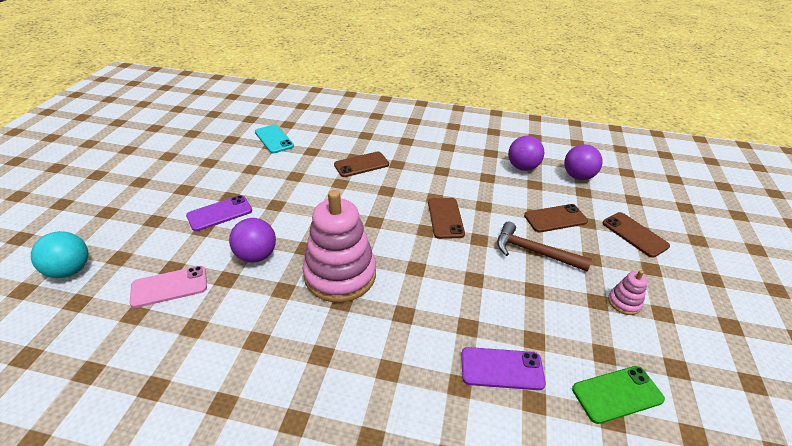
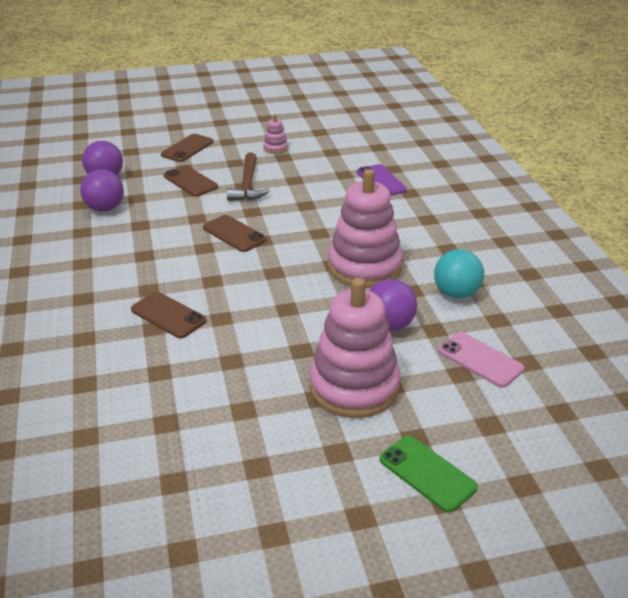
camera: 115 degrees left, 5 degrees down
turquoise ball [31,231,88,278] -> turquoise ball moved to [434,249,484,299]
purple phone [186,195,252,231] -> pink stacking toy [309,278,400,418]
turquoise phone [255,124,294,153] -> none
brown phone [428,198,465,239] -> brown phone turned 75 degrees clockwise [203,215,267,252]
green phone [572,366,665,424] -> green phone moved to [380,436,478,513]

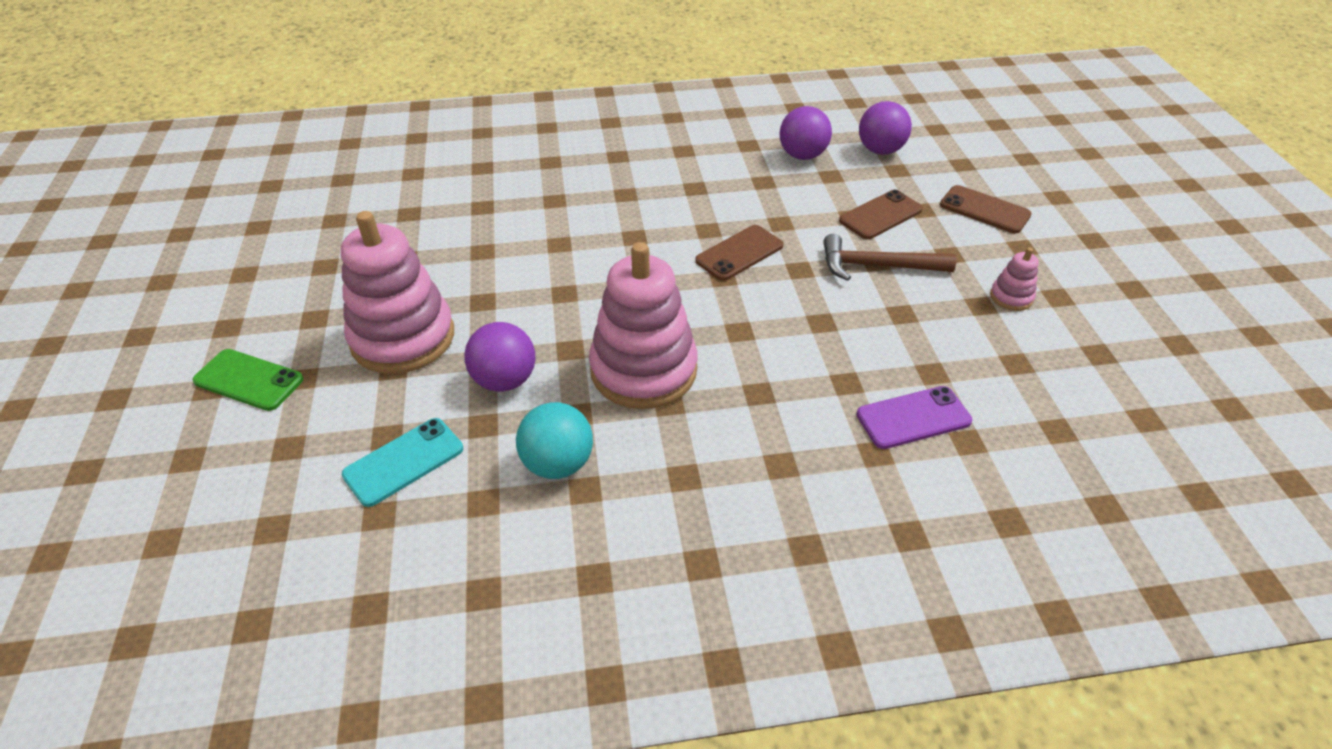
camera: 95 degrees right, 10 degrees up
brown phone [131,292,207,338] -> none
green phone [380,436,478,513] -> green phone turned 60 degrees clockwise [193,349,304,411]
pink phone [438,332,524,388] -> turquoise phone [342,418,463,507]

